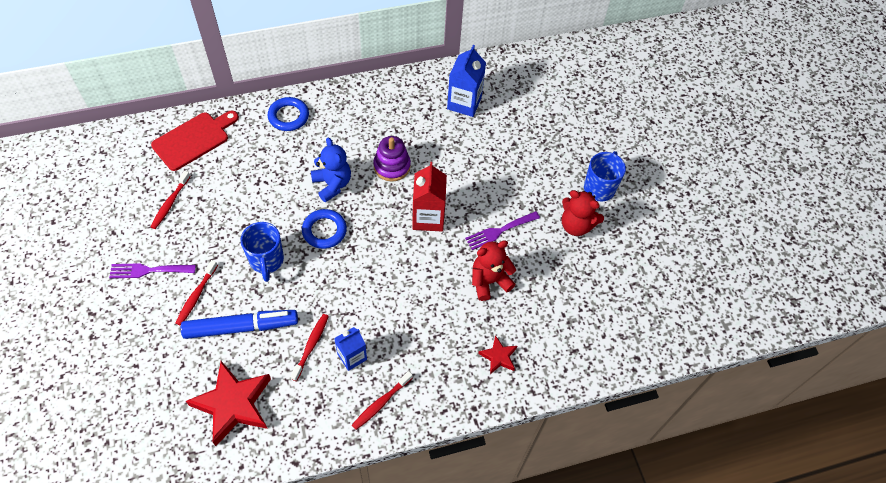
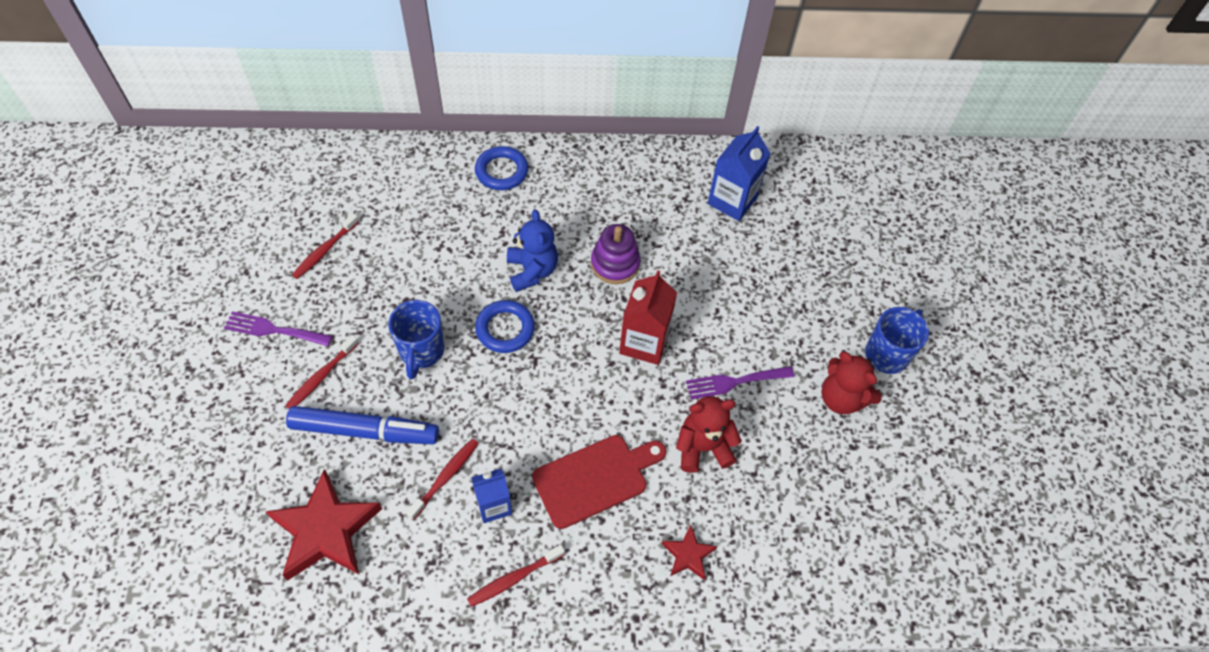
camera: 15 degrees right, 0 degrees up
red cutting board [151,111,239,171] -> red cutting board moved to [532,435,666,529]

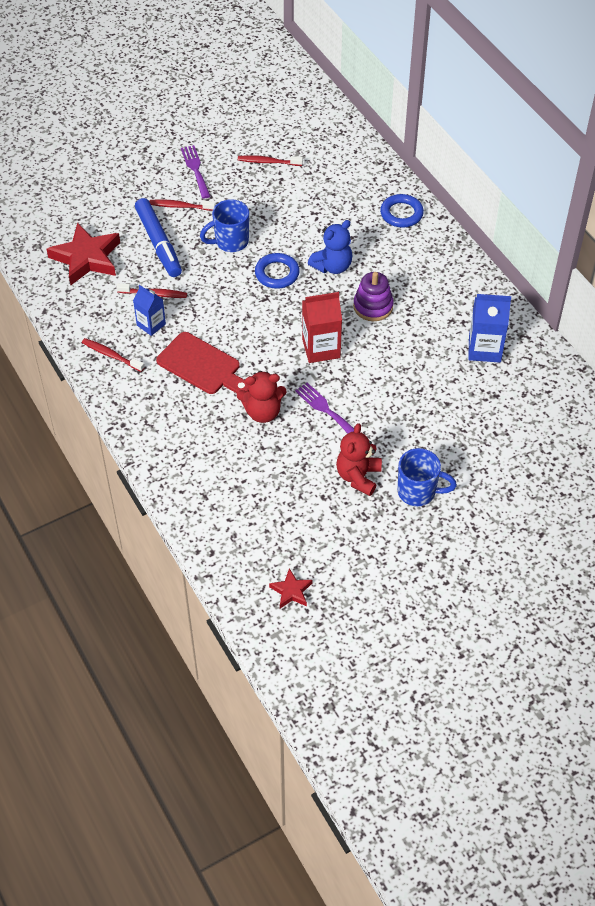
camera: 65 degrees right, 5 degrees down
red star [662,525,717,580] -> red star moved to [269,568,312,608]
red teddy bear [676,396,742,473] -> red teddy bear turned 120 degrees clockwise [237,371,287,423]

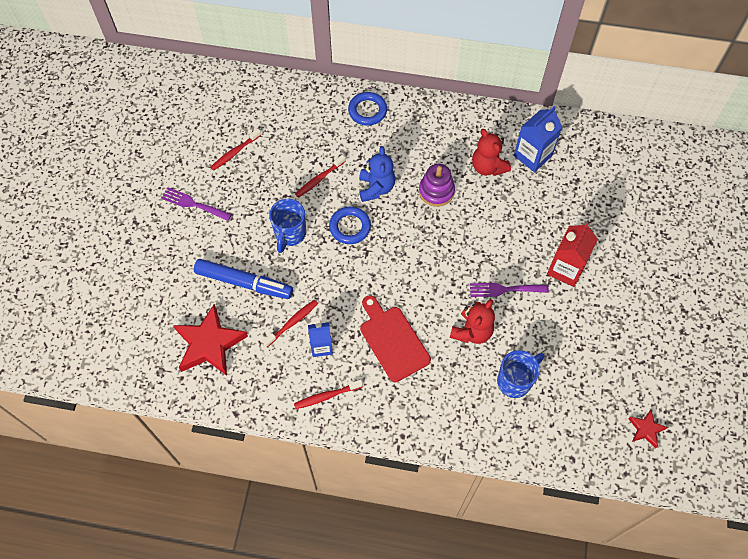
camera: 50 degrees left, 10 degrees up
red toothbrush [149,199,216,211] -> red toothbrush moved to [295,155,346,198]
red cutting board [156,332,249,394] -> red cutting board turned 105 degrees counterclockwise [360,295,431,382]
red carton [302,292,342,363] -> red carton moved to [547,222,598,287]
red teddy bear [336,423,382,496] -> red teddy bear moved to [472,129,511,176]
blue mug [398,448,457,506] -> blue mug moved to [497,350,544,398]

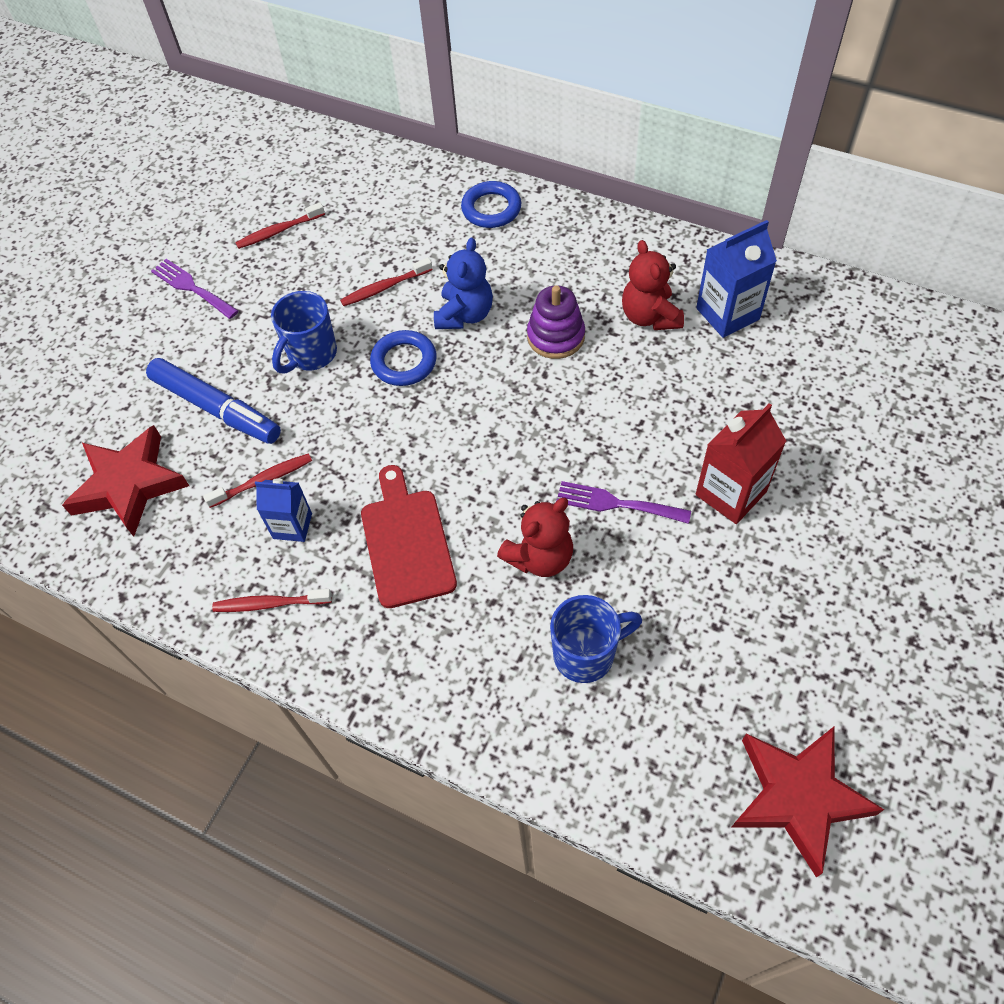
camera: 20 degrees right, 5 degrees down
red star [628,410,668,448] -> red star [731,727,884,878], size x2.02

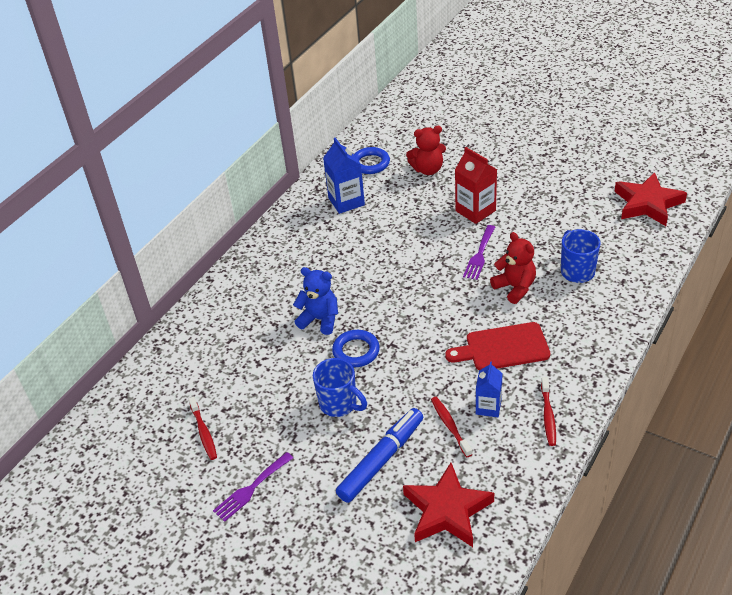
camera: 85 degrees left, 15 degrees down
red toothbrush [340,258,433,306] -> none
blue ring [461,181,521,228] -> blue ring moved to [354,147,390,174]
purple stacking toy [527,285,585,359] -> none
red teddy bear [622,240,684,330] -> red teddy bear moved to [406,126,446,175]

